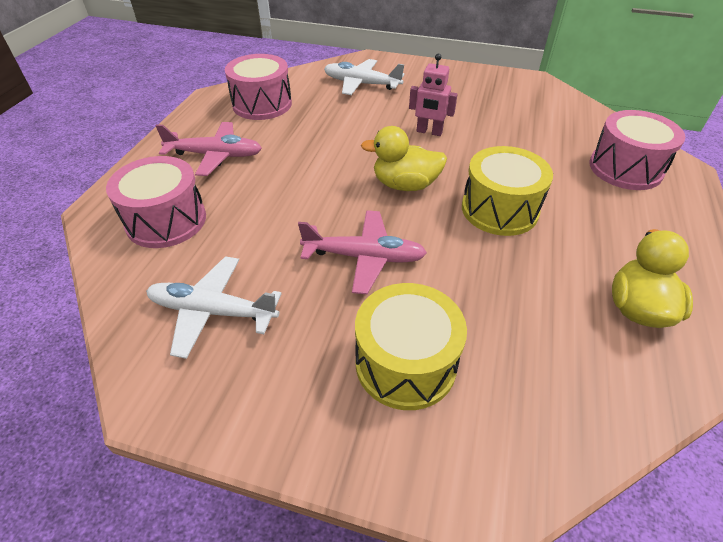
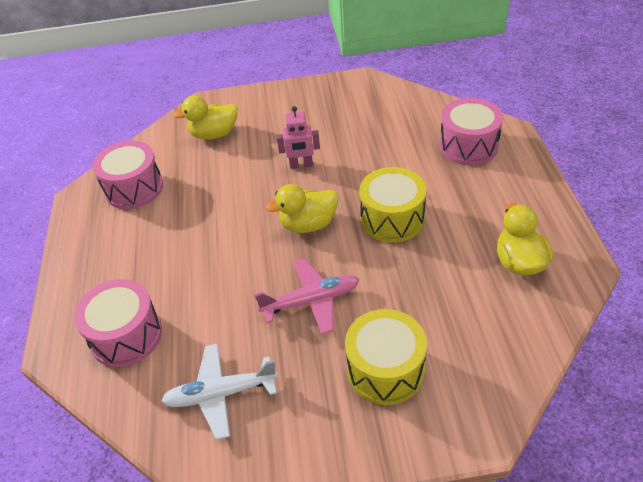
camera: 20 degrees left, 0 degrees up
pink plane [155,122,262,176] -> none
white plane [324,59,404,95] -> yellow duck [173,95,238,140]

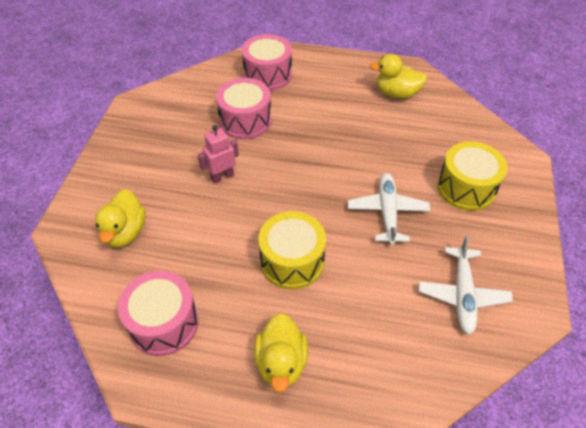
camera: 75 degrees left, 5 degrees up
pink drum [74,279,162,367] -> pink drum moved to [216,78,272,140]
pink plane [255,258,360,334] -> white plane [348,173,431,245]
yellow duck [266,184,338,233] -> yellow duck moved to [254,313,308,392]
pink robot [277,106,320,169] -> pink robot turned 135 degrees counterclockwise [198,125,239,184]
yellow drum [359,167,426,243] -> yellow drum moved to [258,211,326,289]

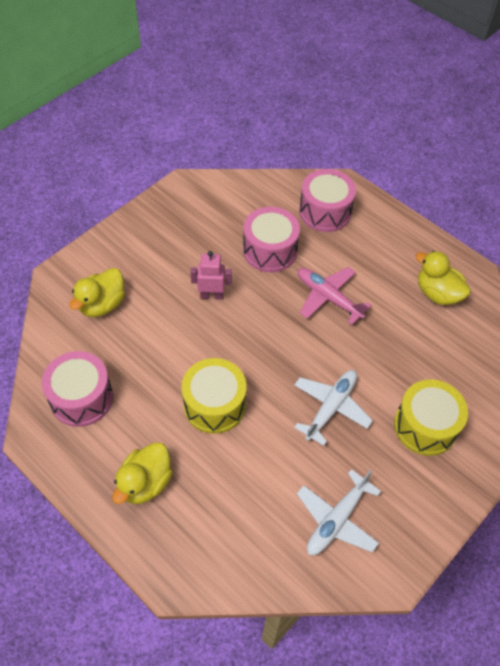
camera: 30 degrees right, 5 degrees up
none -> pink plane [298,267,371,325]

